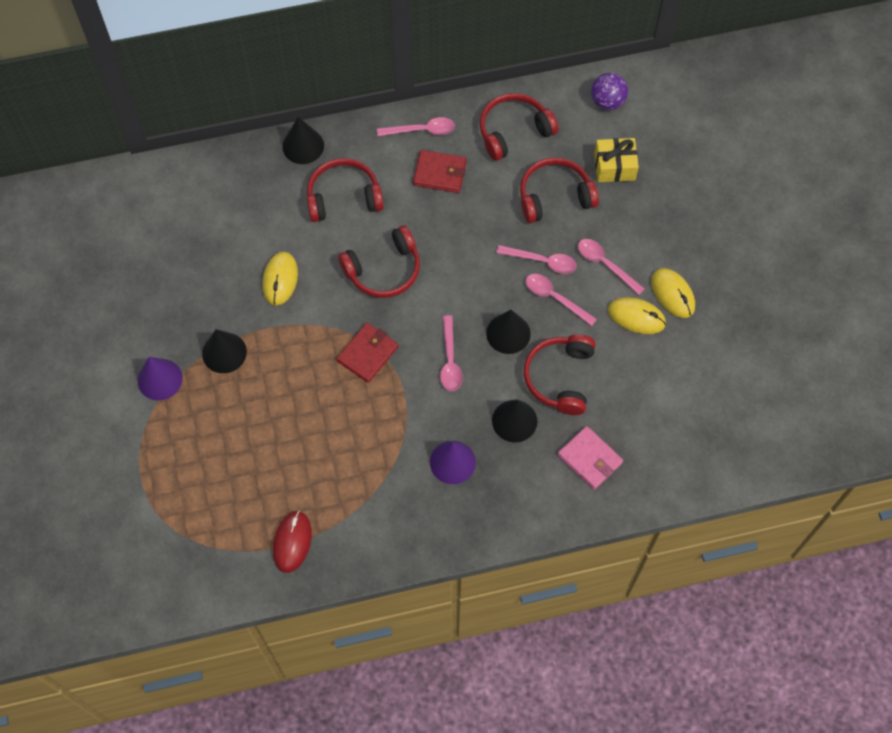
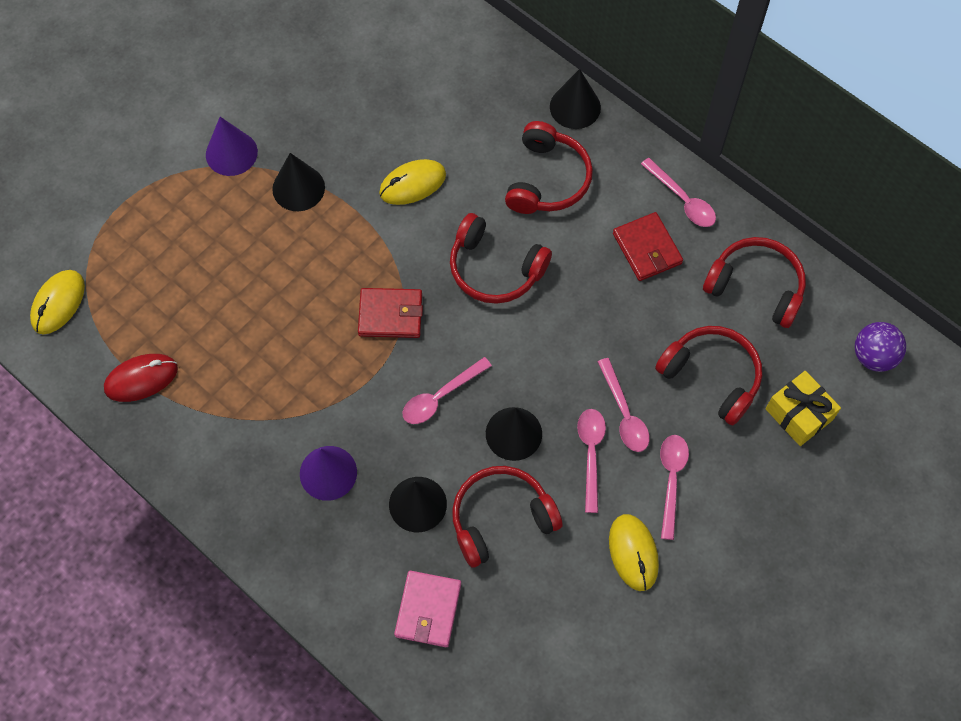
camera: 55 degrees right, 0 degrees up
red headphones [307,158,384,222] -> red headphones turned 60 degrees clockwise [505,121,593,214]
yellow mouse [651,268,695,318] -> yellow mouse moved to [30,270,85,335]

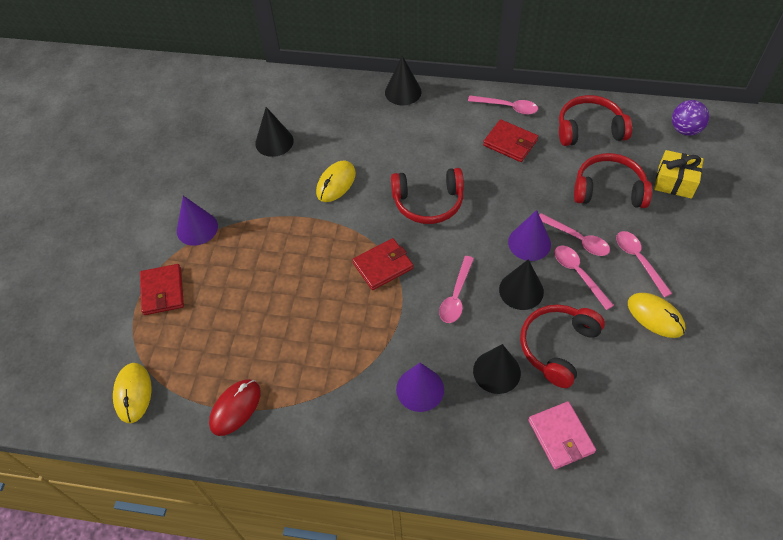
camera: 30 degrees left, 10 degrees down
black cone [272,153,325,211] -> black cone moved to [255,107,294,157]
red headphones [505,121,593,214] -> none
none -> red wallet [140,264,184,315]
none -> purple cone [508,210,551,261]

